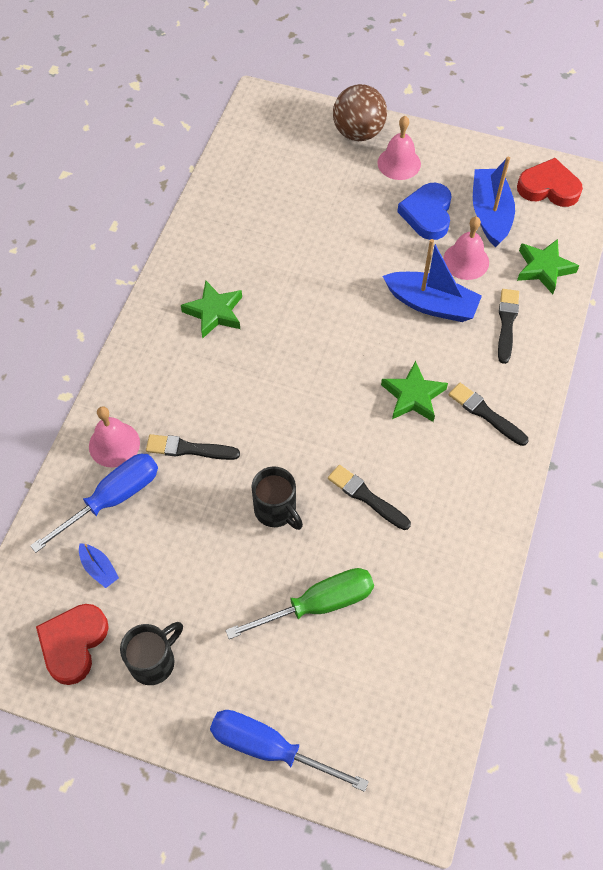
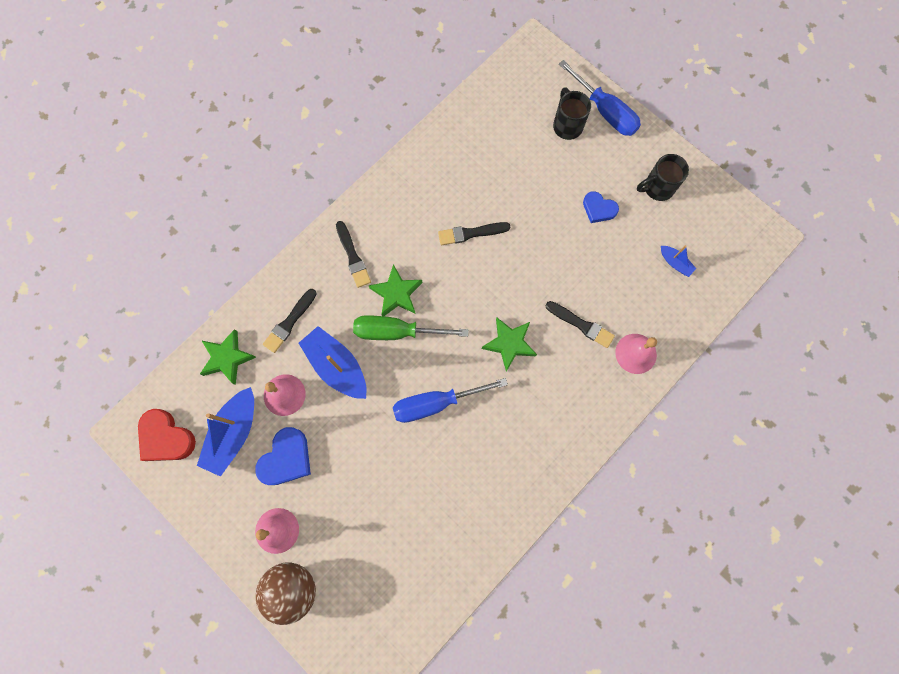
camera: 155 degrees left, 15 degrees up
blue screwdriver [30,454,158,553] -> blue screwdriver moved to [393,378,508,423]
red heart [36,604,109,685] -> none
blue boat [79,543,119,588] -> blue boat turned 150 degrees clockwise [661,245,696,277]
green star [181,280,242,339] -> green star moved to [482,318,537,371]
green screwdriver [225,568,374,639] -> green screwdriver moved to [353,315,468,340]
black mug [251,466,303,530] -> black mug moved to [553,87,591,140]
black brush [328,465,411,530] -> black brush turned 105 degrees clockwise [438,222,510,245]
none -> blue heart [583,191,619,223]

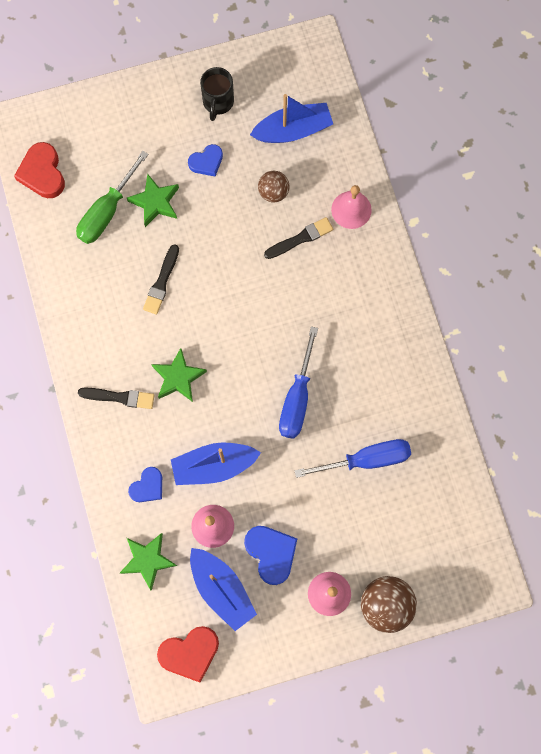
camera: 60 degrees left, 0 degrees up
black brush [263,289,316,353] -> blue heart [128,467,162,502]
green screwdriver [353,315,468,340] -> green screwdriver moved to [76,151,149,244]
green star [482,318,537,371] -> green star moved to [127,174,179,227]
black mug [553,87,591,140] -> none
blue screwdriver [559,60,641,136] -> blue screwdriver moved to [295,439,411,478]
blue boat [661,245,696,277] -> blue boat [250,94,333,143], size x2.05
none -> red heart [14,142,65,198]
none -> brown ball [258,171,290,203]

